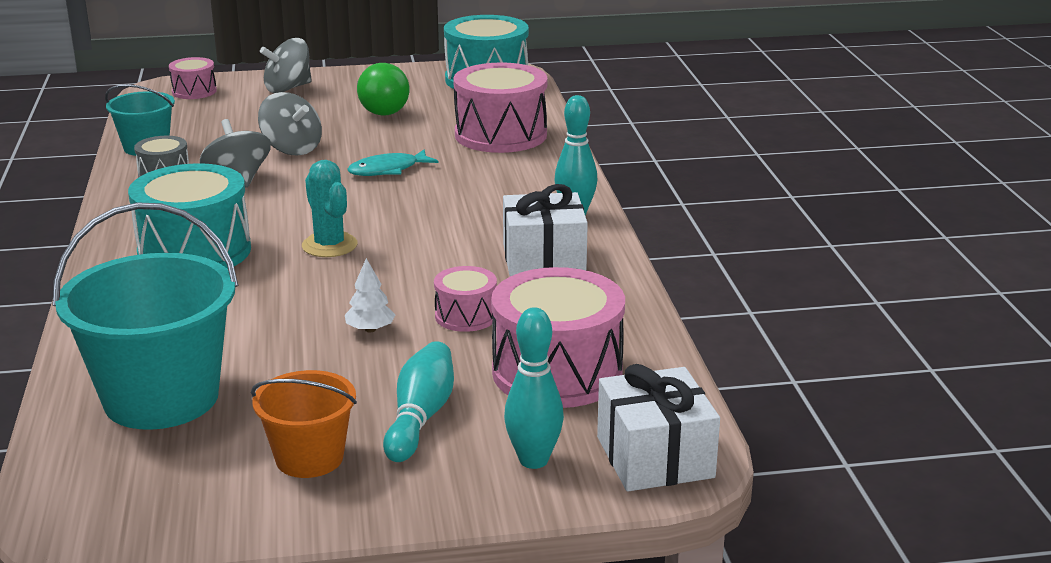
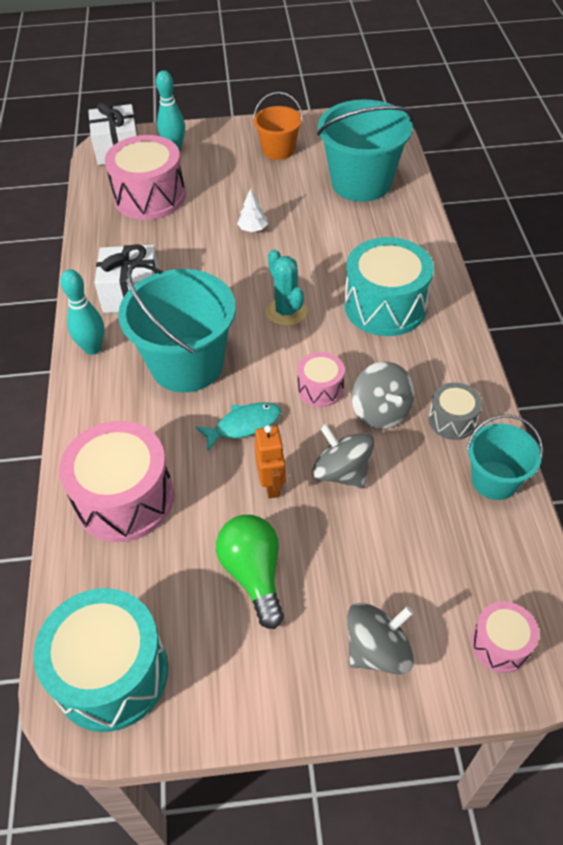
camera: 175 degrees left, 25 degrees up
turquoise bowling pin [383,341,454,462] -> none
pink drum [434,266,497,332] -> pink drum moved to [298,352,345,407]
none -> turquoise bucket [118,263,236,393]
none -> orange robot [255,425,286,499]

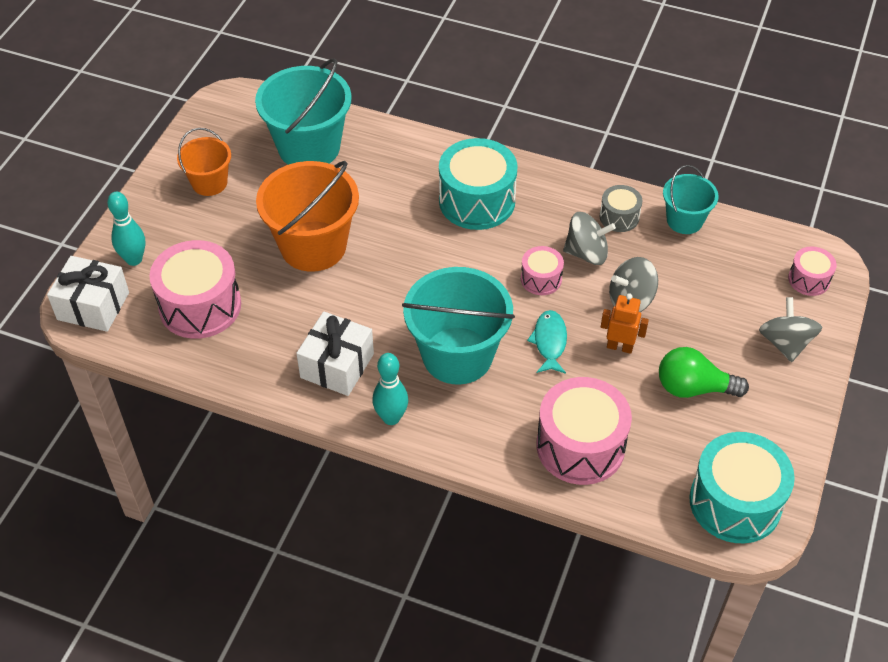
camera: 65 degrees left, 0 degrees up
white tree [237,188,268,232] -> orange bucket [256,161,359,272]
turquoise cactus [266,249,307,326] -> none

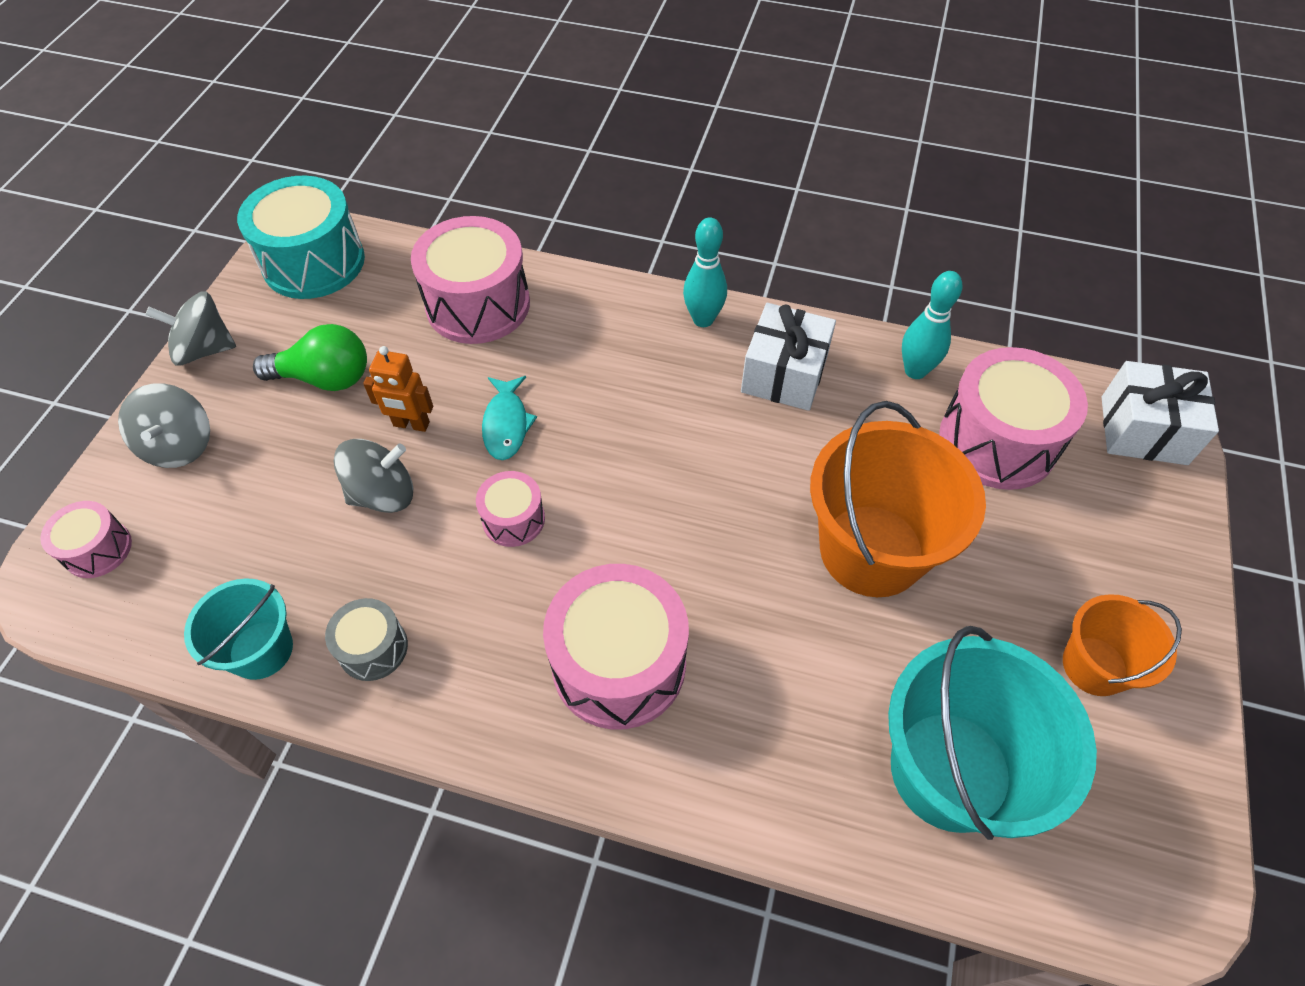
camera: 175 degrees right, 5 degrees up
turquoise bowling pin [107,192,146,266] -> turquoise bowling pin moved to [902,271,962,379]
turquoise bucket [402,267,515,385] -> none
turquoise drum [439,138,518,230] -> pink drum [543,564,689,730]
grey spinning top [563,212,616,265] -> grey spinning top moved to [145,291,236,366]

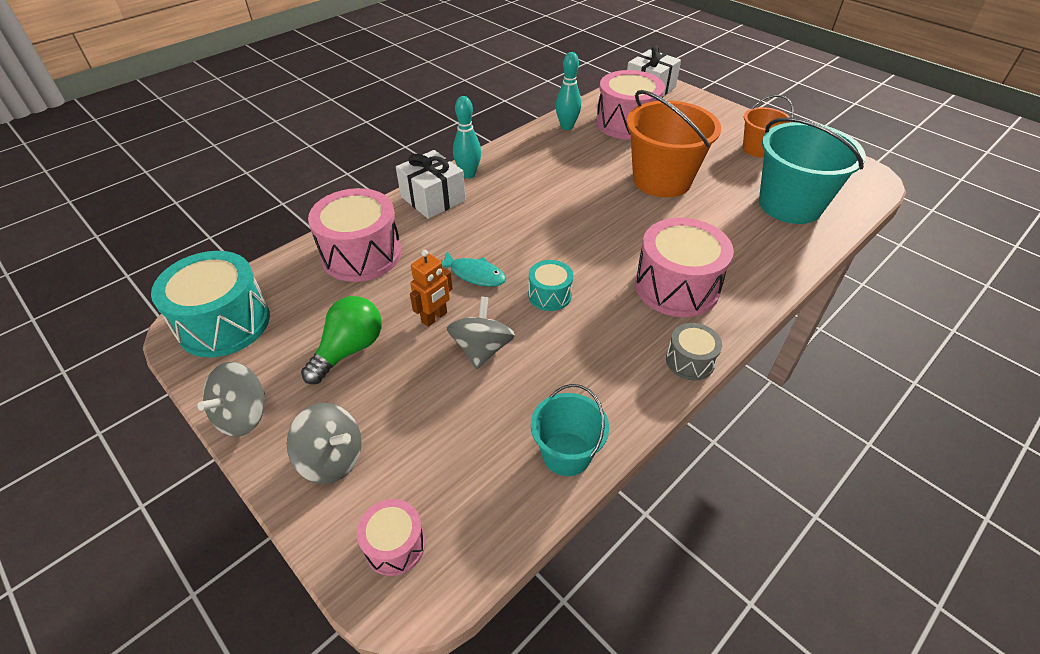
camera: 60 degrees left, 10 degrees down
grey drum [325,598,408,681] -> grey drum moved to [666,323,722,380]
pink drum [476,471,545,547] -> turquoise drum [528,260,573,311]
white gift [741,303,836,411] -> white gift moved to [396,150,466,219]

